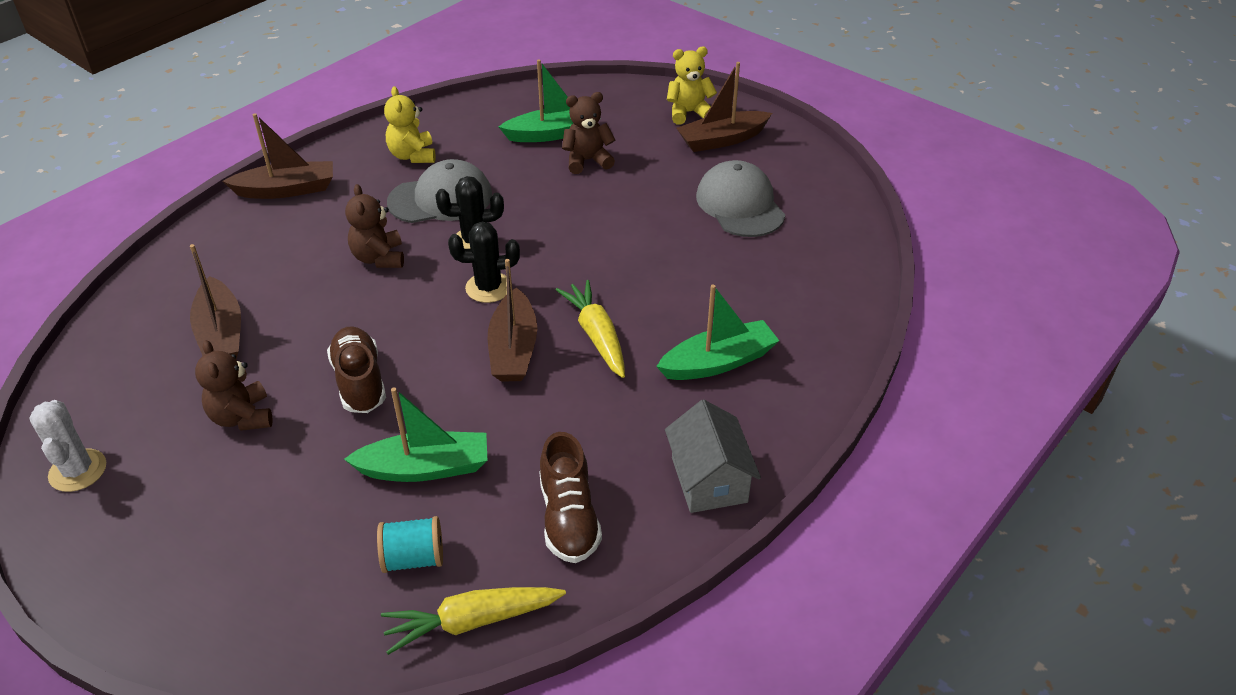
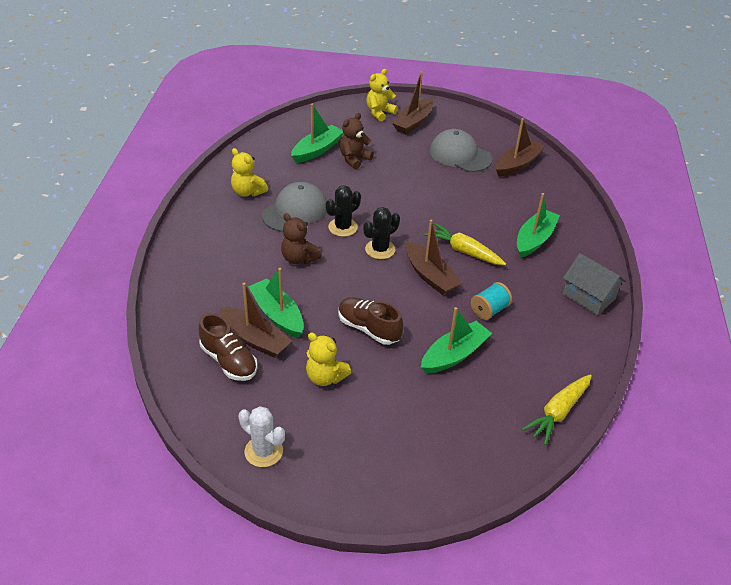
camera: 35 degrees left, 0 degrees up
brown teddy bear [195,340,273,431] -> yellow teddy bear [306,332,351,386]
brown boat [222,113,333,199] -> brown boat moved to [496,118,545,177]
turquoise spool [377,516,443,573] -> turquoise spool moved to [471,282,512,320]
brown shoe [539,432,602,563] -> brown shoe moved to [198,313,257,381]
none -> green boat [248,268,304,338]

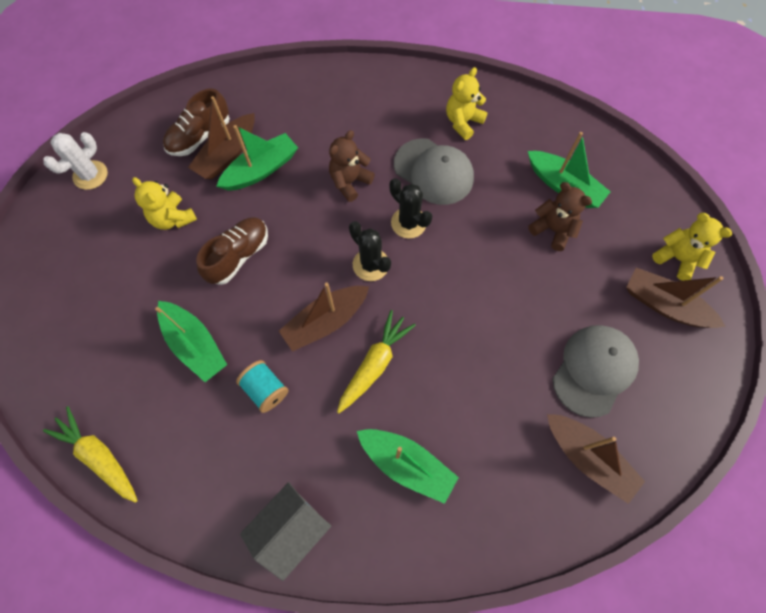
camera: 90 degrees right, 25 degrees up
yellow teddy bear [306,332,351,386] -> yellow teddy bear turned 75 degrees counterclockwise [132,177,197,230]

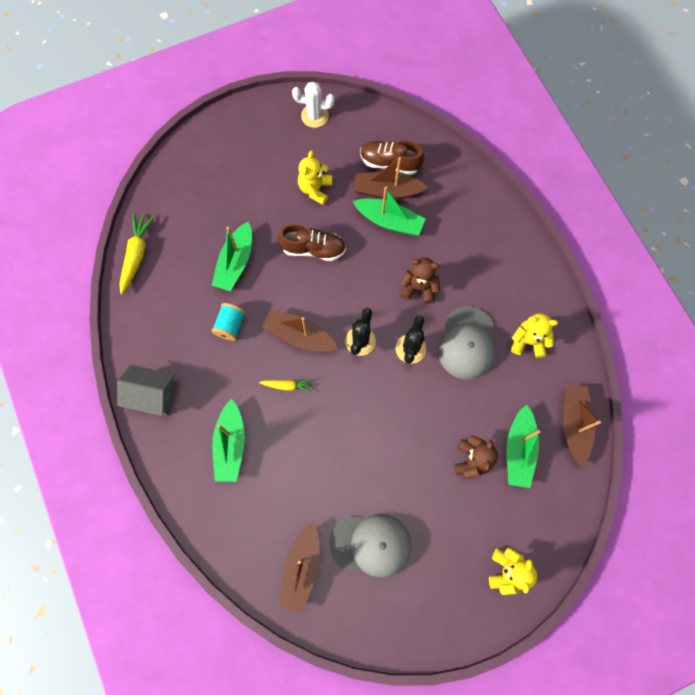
camera: 60 degrees right, 5 degrees up
yellow carrot [337,310,416,413] -> yellow carrot [259,379,312,392], size x0.58
brown boat [626,268,726,328] -> brown boat moved to [563,385,601,468]

